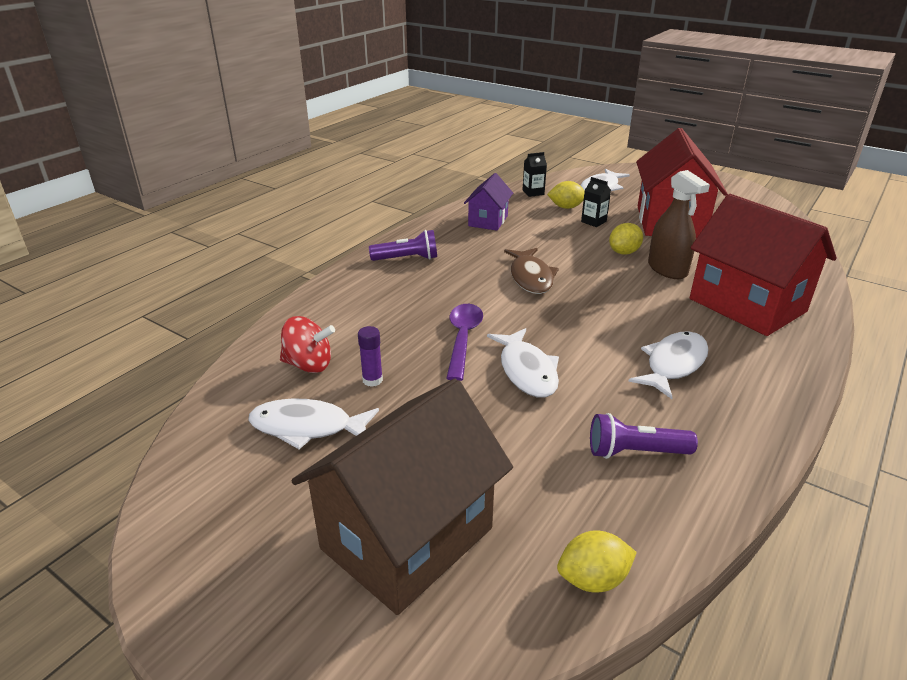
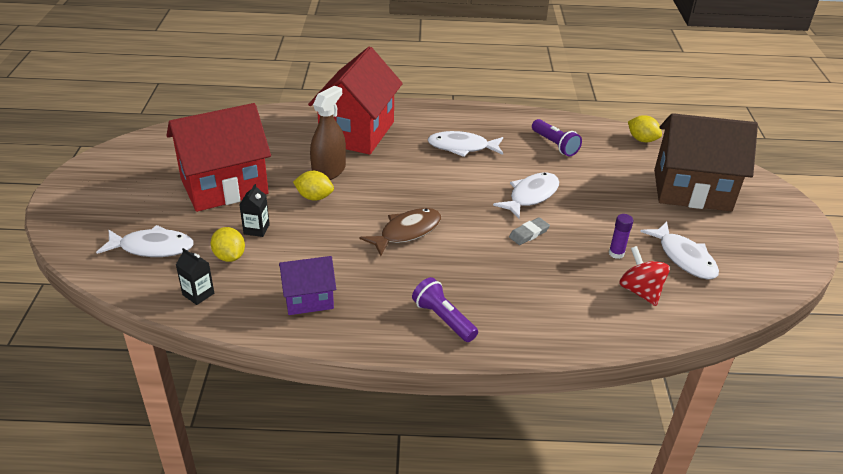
camera: 125 degrees left, 5 degrees up
purple spoon [446,304,483,381] -> grey eraser [509,217,550,245]

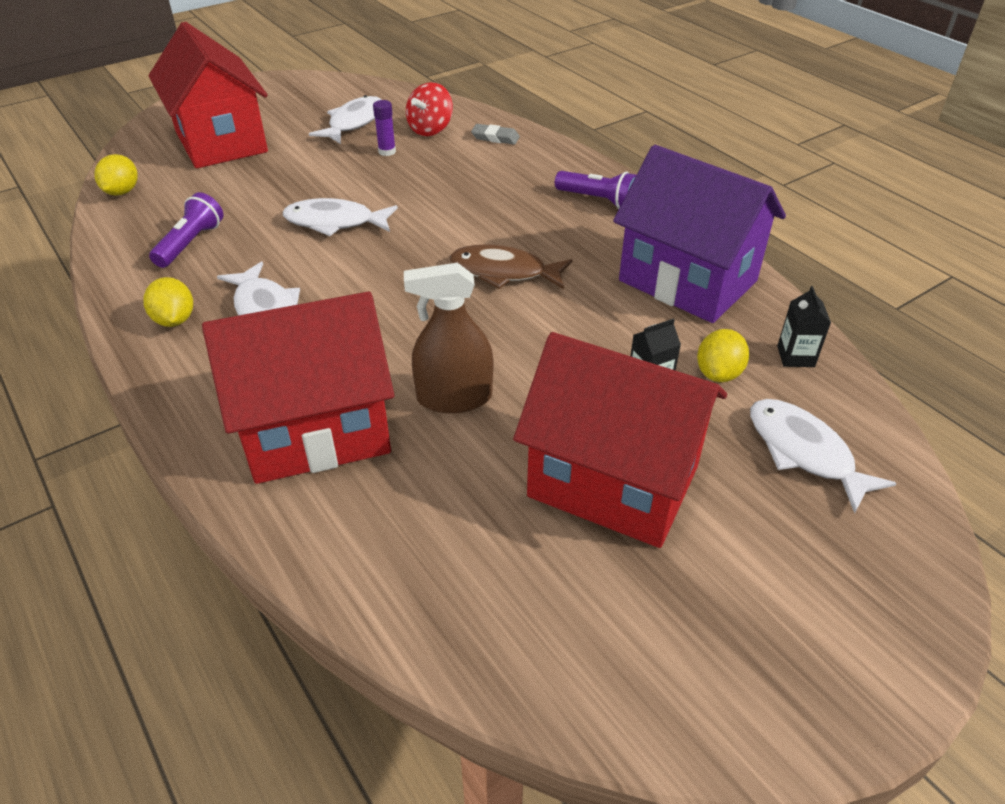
camera: 125 degrees left, 5 degrees up
purple house [279,256,336,315] -> purple house [613,145,786,323], size x1.91
yellow lemon [293,171,334,201] -> yellow lemon moved to [143,277,193,327]
purple flashlight [412,277,478,342] -> purple flashlight turned 75 degrees counterclockwise [555,171,636,209]
grey eraser [509,217,550,245] -> grey eraser moved to [471,124,520,145]
brown house [654,113,758,211] -> red house [149,22,268,168]

